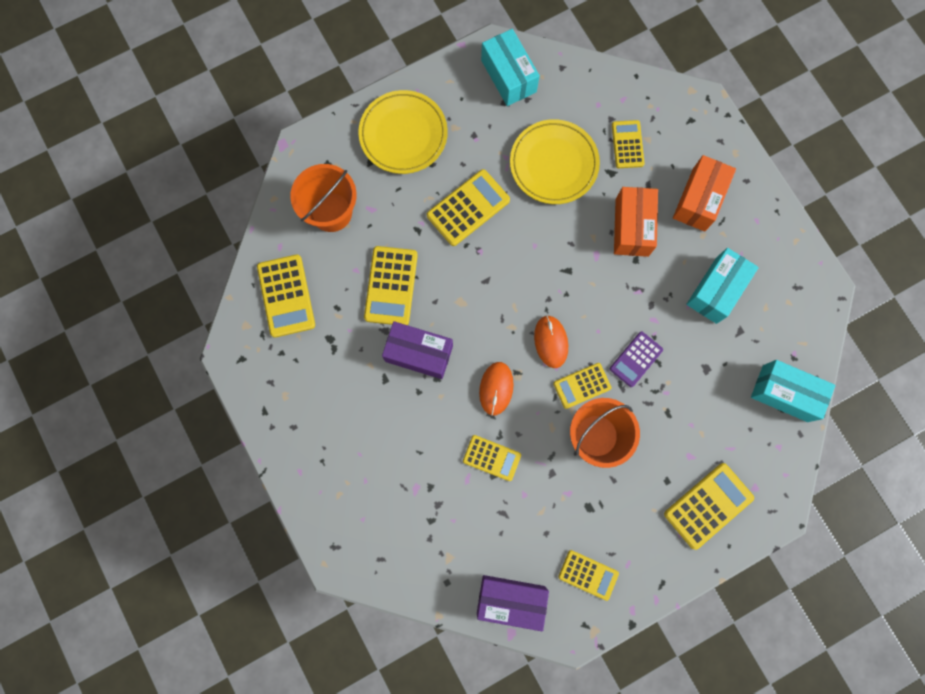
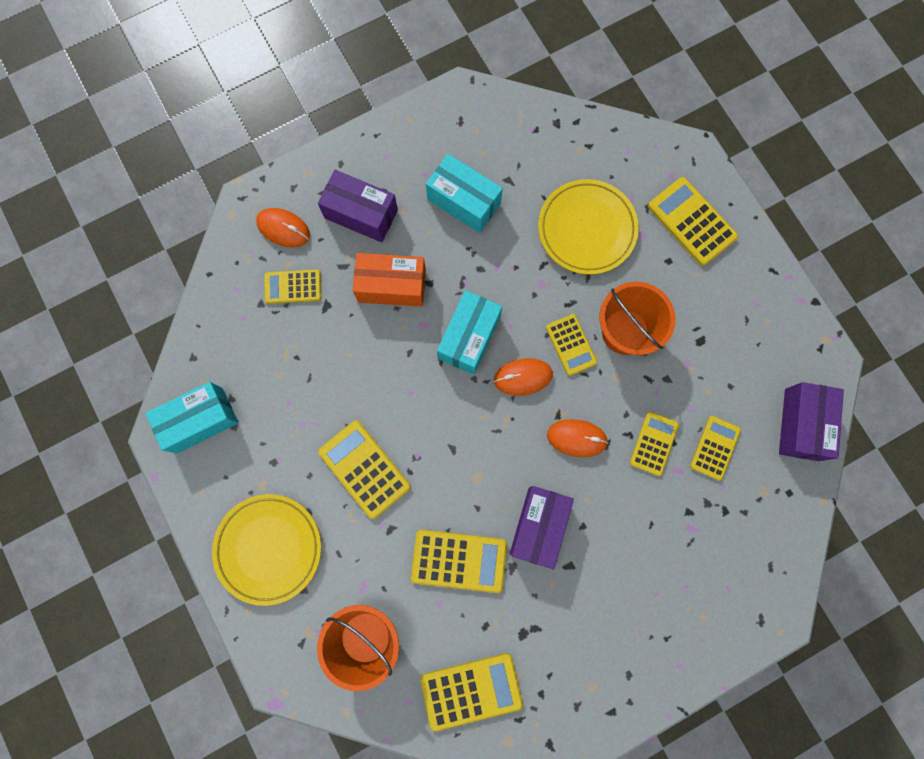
camera: 90 degrees left, 0 degrees up
yellow plate [510,119,600,204] -> yellow plate moved to [538,179,639,275]
yellow calculator [558,550,619,601] -> yellow calculator moved to [690,416,741,481]
purple calculator [610,332,663,387] -> none
orange box [673,155,736,232] -> purple box [318,170,398,242]
turquoise box [751,360,835,422] -> turquoise box moved to [437,290,502,375]
none -> orange mouse [256,208,310,247]

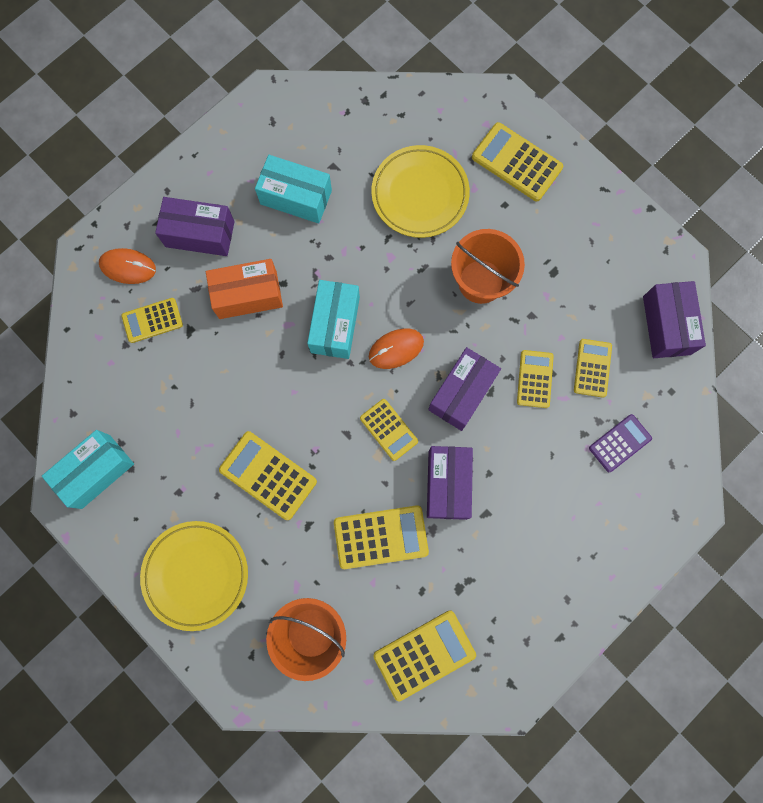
camera: 15 degrees left, 0 degrees up
yellow calculator [546,314,597,376] -> yellow calculator moved to [360,399,418,461]
orange mouse [547,419,608,457] -> purple box [428,347,501,431]
none -> purple calculator [589,414,652,472]

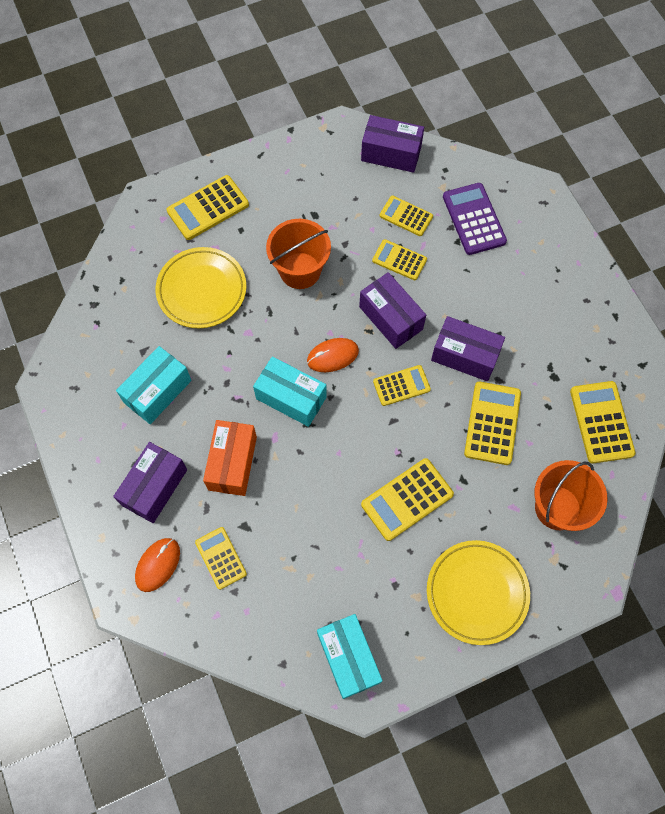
camera: 70 degrees left, 10 degrees down
yellow calculator [121,298,183,343] -> yellow calculator turned 150 degrees clockwise [195,527,247,590]
orange mouse [369,329,424,369] -> orange mouse turned 75 degrees clockwise [307,338,359,372]
purple calculator [589,414,652,472] -> purple calculator [443,183,507,255], size x1.54

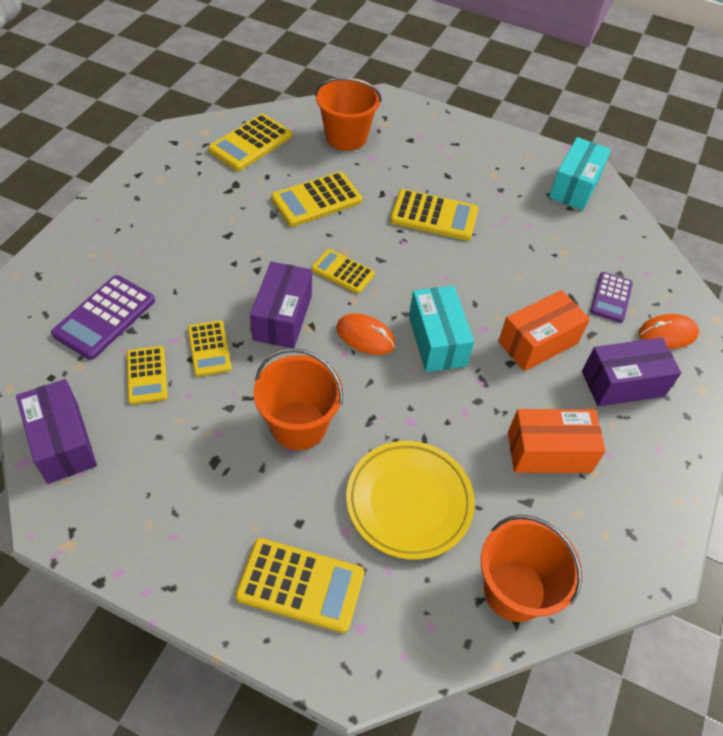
camera: 135 degrees left, 15 degrees down
turquoise box [116,346,192,424] -> orange box [508,409,606,473]
yellow calculator [195,527,247,590] -> purple calculator [590,272,633,323]
yellow plate [427,540,530,645] -> none
purple box [431,316,505,381] -> none
none -> orange bucket [481,515,582,622]

